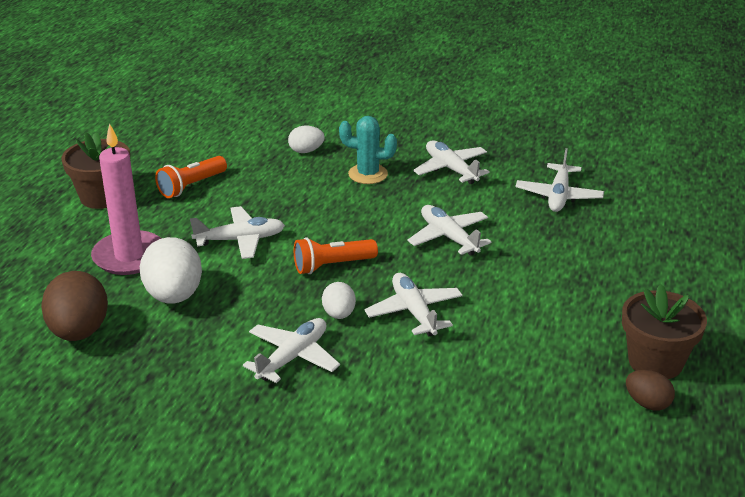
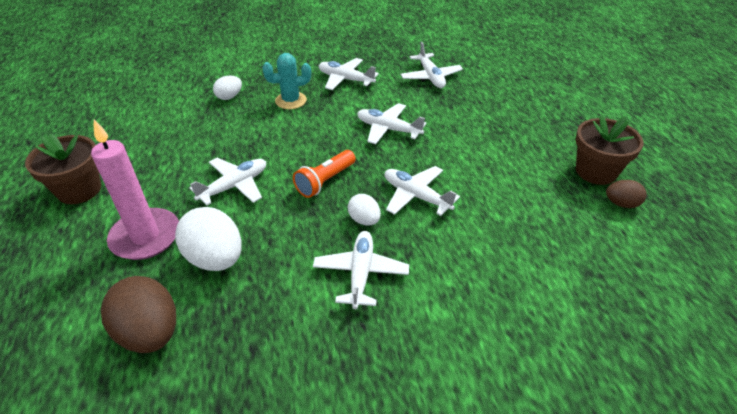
camera: 30 degrees left, 10 degrees up
orange flashlight [155,156,227,198] -> none

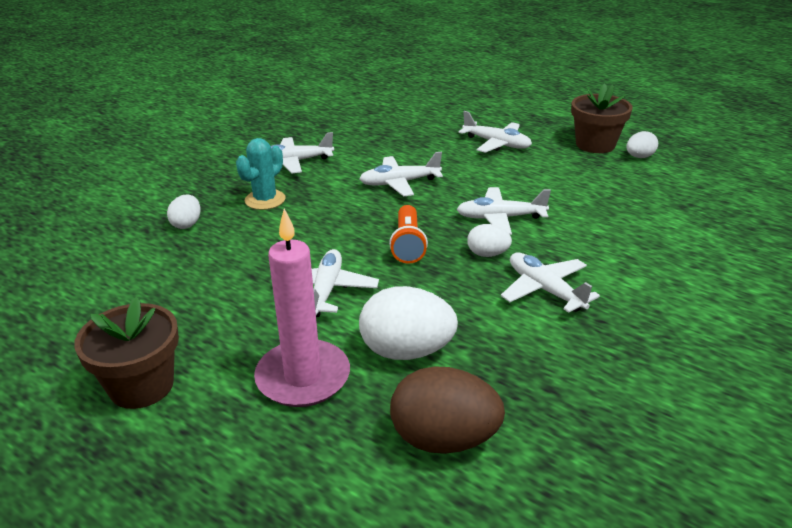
camera: 40 degrees left, 10 degrees down
white plane [401,42,463,88] -> white plane moved to [458,111,532,153]
brown egg [606,180,647,208] -> white egg [626,131,658,158]

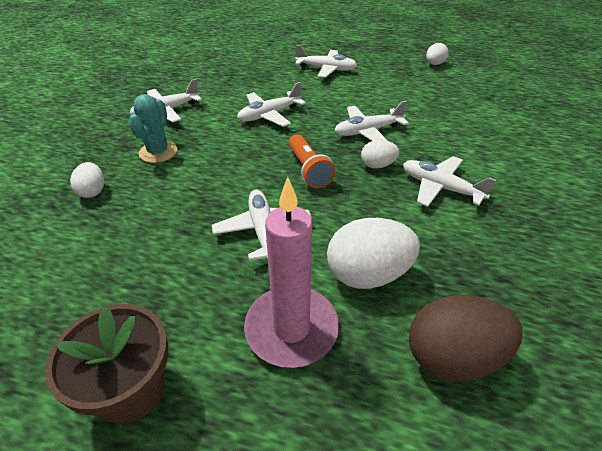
camera: 20 degrees left, 10 degrees up
brown flower pot [571,83,633,153] -> none

